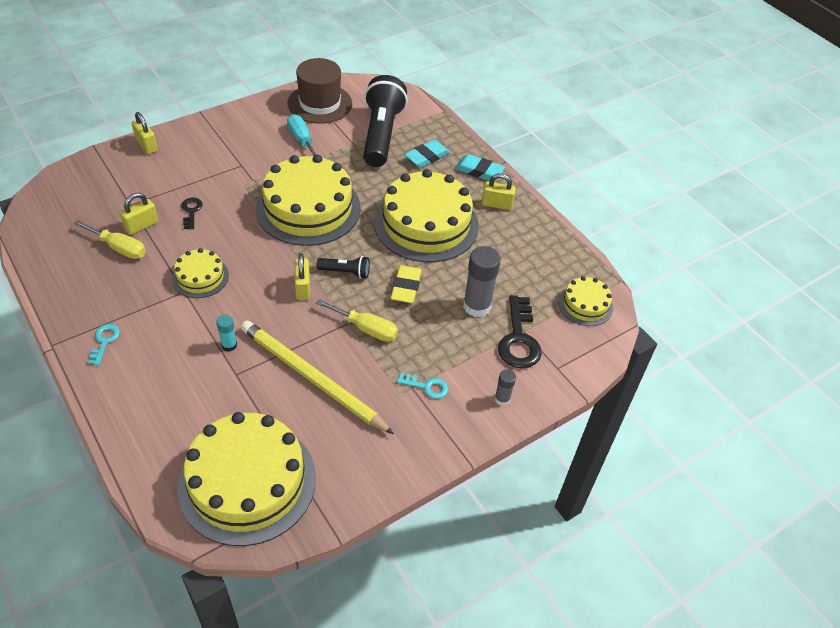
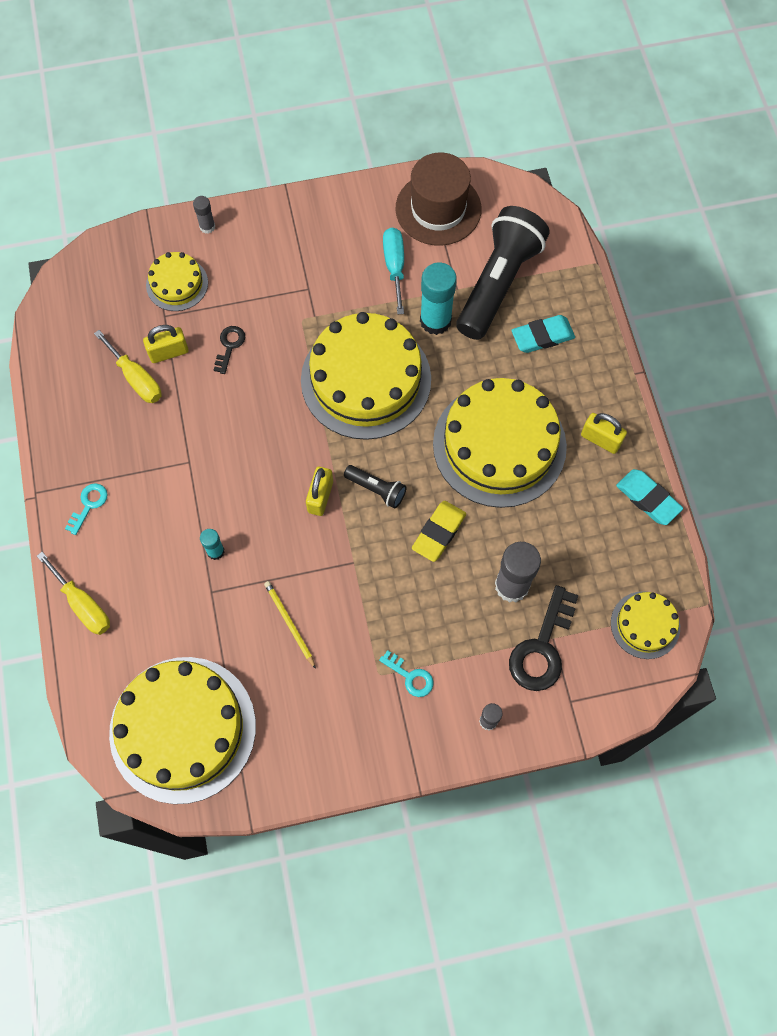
camera: 25 degrees right, 20 degrees up
yellow padlock [132,112,158,154] -> grey glue stick [193,196,215,234]
yellow cake [172,248,229,298] -> yellow cake moved to [146,252,208,311]
yellow pencil [241,321,394,434] -> yellow pencil [264,581,316,669], size x0.44
yellow screwdriver [316,299,398,342] -> yellow screwdriver moved to [37,552,110,635]
turquoise eraser [455,154,505,181] -> turquoise eraser moved to [616,469,683,525]
none -> turquoise glue stick [420,263,457,335]

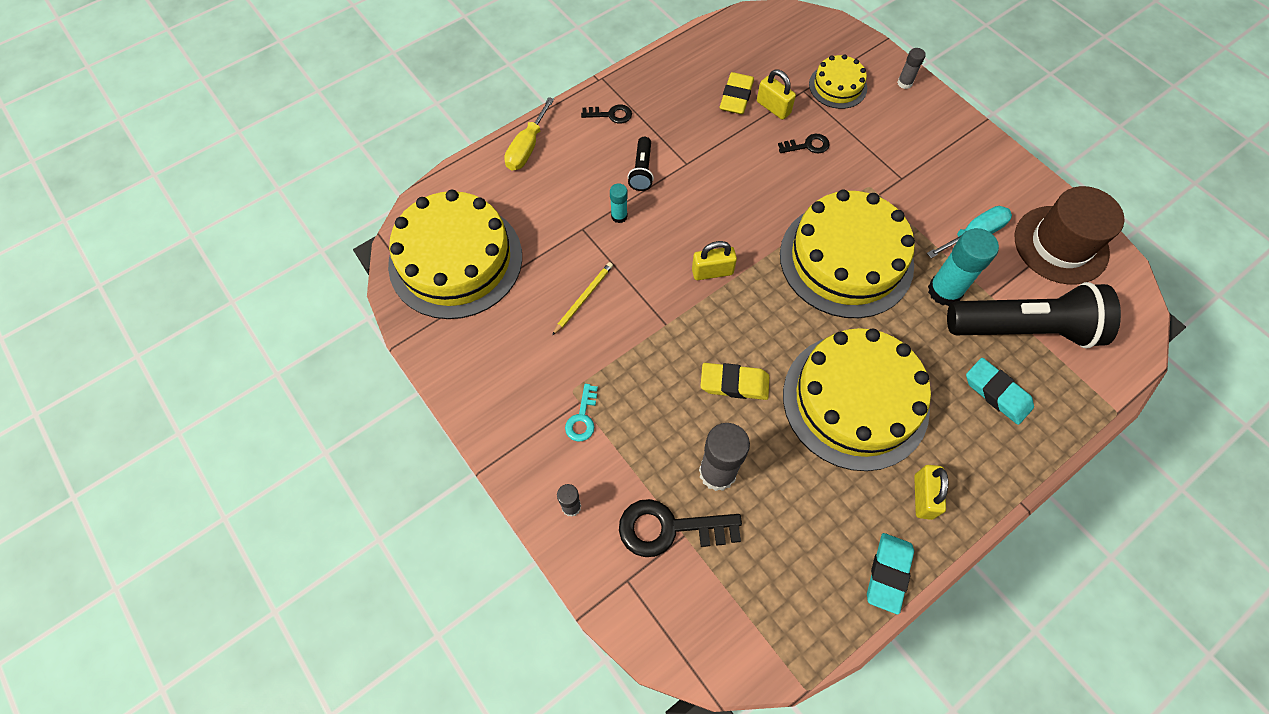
camera: 65 degrees right, 5 degrees down
turquoise key [65,483,108,535] -> black key [581,104,632,124]
yellow screwdriver [94,330,161,403] -> yellow eraser [720,72,754,114]
black flashlight [344,465,407,509] -> black flashlight moved to [628,137,654,191]
yellow cake [611,591,680,659] -> none

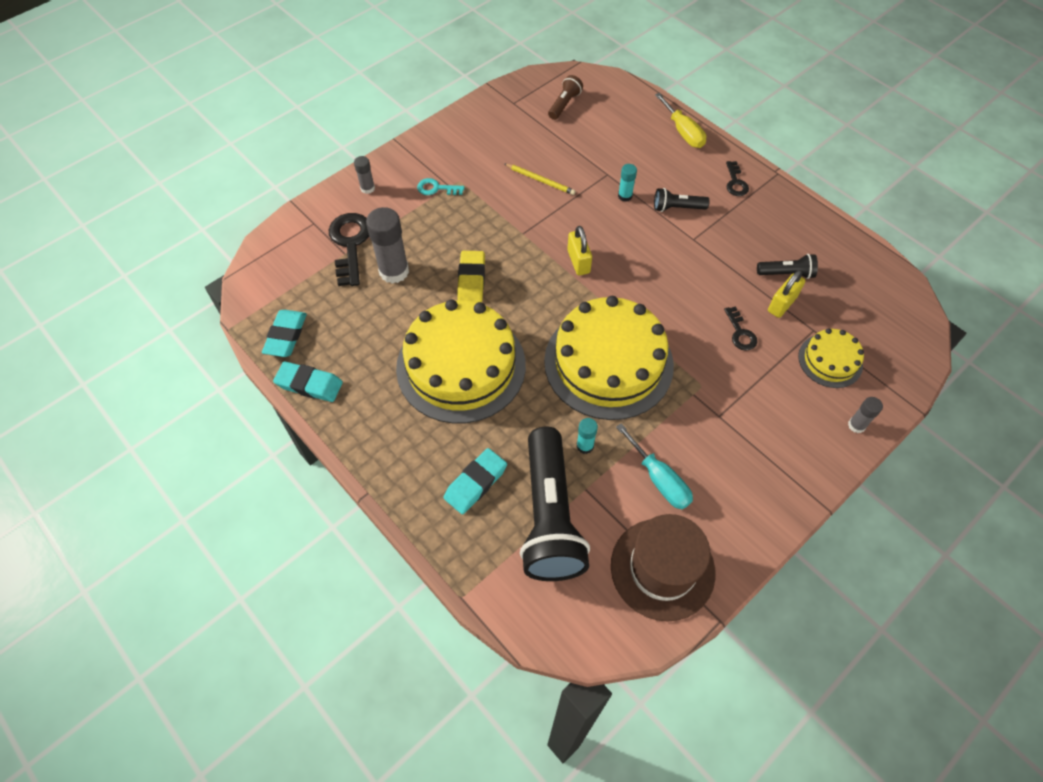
camera: 85 degrees right, 5 degrees down
yellow cake [388,190,522,319] -> brown flashlight [548,75,583,120]
yellow screwdriver [504,97,554,171] -> yellow screwdriver turned 135 degrees counterclockwise [655,93,706,148]
yellow eraser [720,72,754,114] -> black flashlight [757,254,818,279]
yellow padlock [914,465,948,520] -> none
turquoise glue stick [928,228,999,306] -> turquoise glue stick [576,418,598,454], size x0.51
none -> turquoise eraser [262,310,307,357]

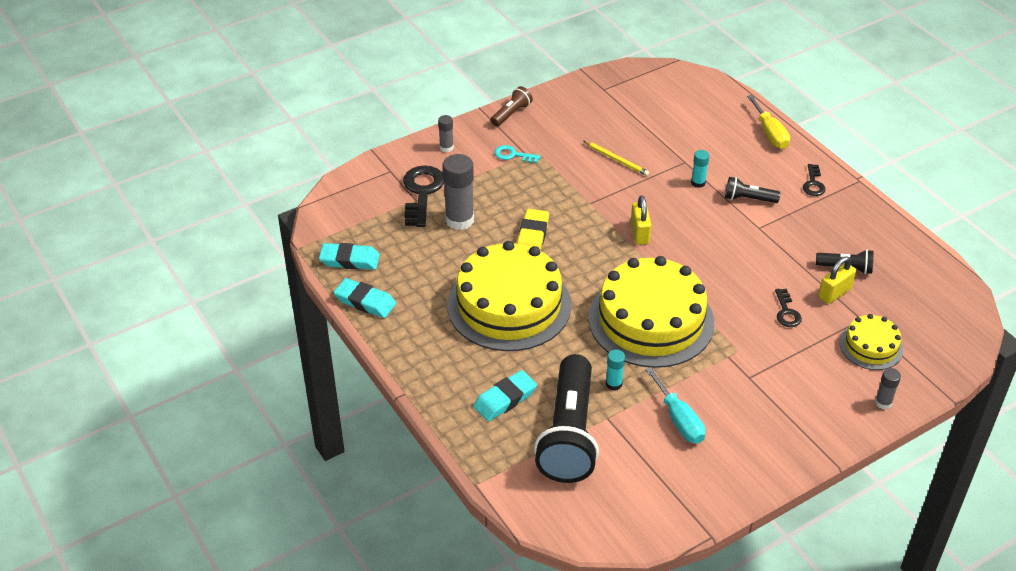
camera: 10 degrees right, 15 degrees down
turquoise eraser [262,310,307,357] -> turquoise eraser turned 75 degrees clockwise [319,243,380,270]
brown flashlight [548,75,583,120] -> brown flashlight moved to [490,86,533,126]
brown hat [611,514,716,622] -> none

